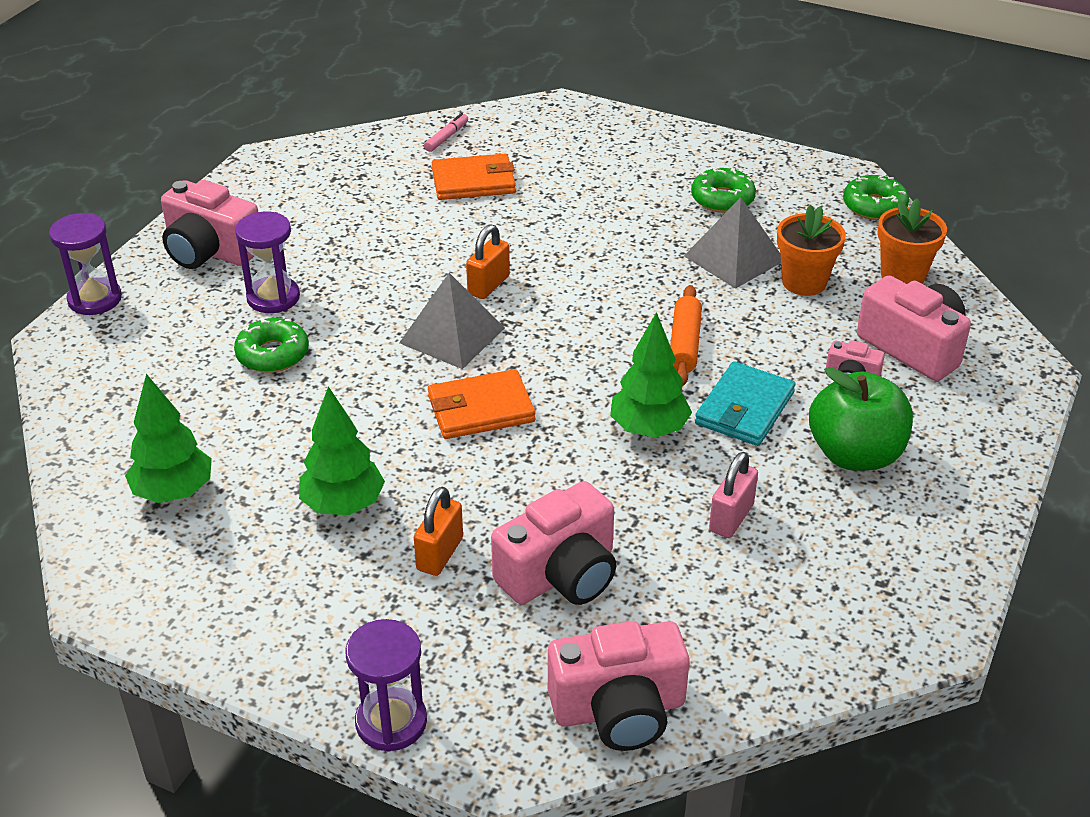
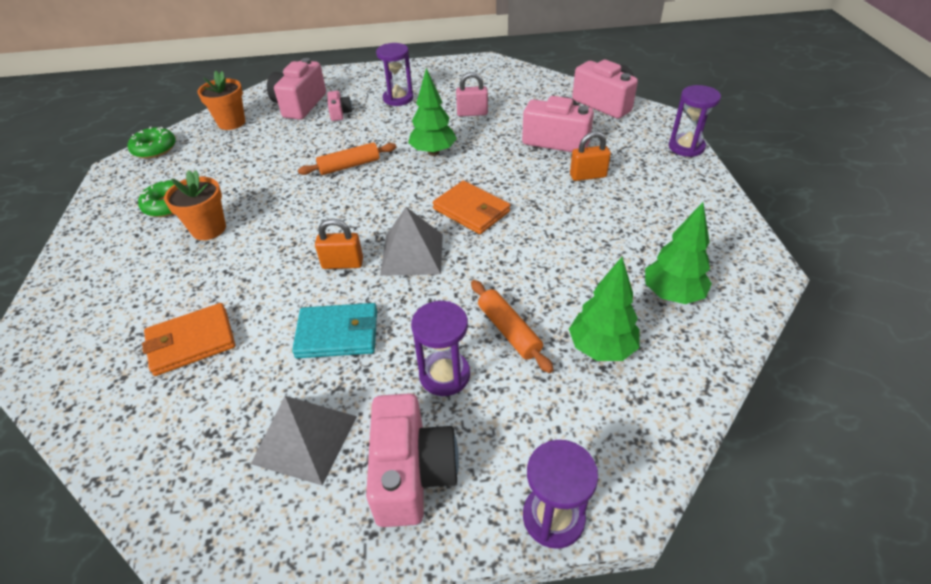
camera: 120 degrees left, 5 degrees up
green donut [234,318,309,373] -> orange rolling pin [471,280,554,373]
green tree [299,386,385,515] -> green tree moved to [569,257,639,361]
pink marker [424,113,468,152] -> none
orange wallet [432,154,516,200] -> orange wallet turned 75 degrees counterclockwise [142,303,235,376]
grey pyramid [684,197,781,289] -> grey pyramid moved to [251,396,357,485]
turquoise wallet [695,362,795,446] -> turquoise wallet moved to [292,303,377,358]
orange flower pot [777,205,846,296] -> orange flower pot moved to [164,170,226,240]
green apple [809,367,913,471] -> purple hourglass [376,43,413,106]

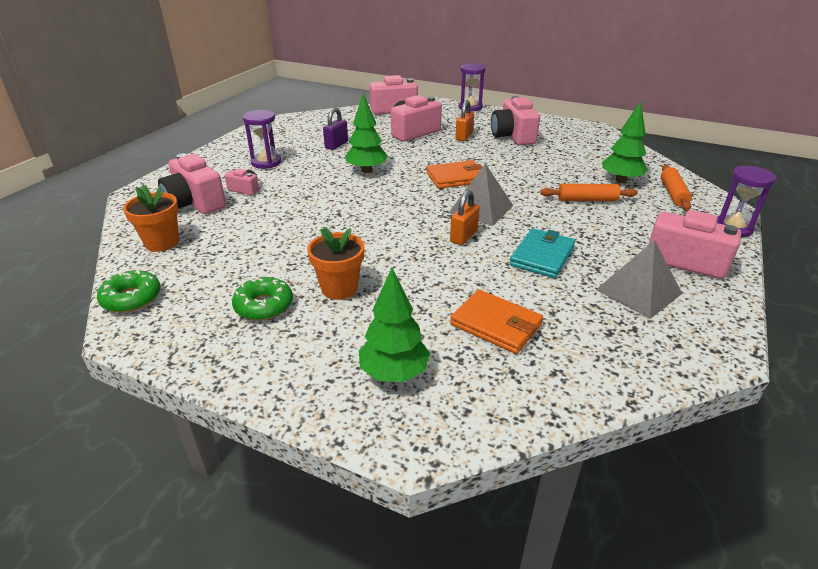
camera: 60 degrees left, 10 degrees down
orange wallet [142,303,235,376] -> orange wallet turned 60 degrees counterclockwise [450,289,543,354]
orange rolling pin [298,142,396,175] -> orange rolling pin moved to [661,165,692,211]
purple hourglass [411,301,470,396] -> none
pink padlock [456,72,488,117] -> purple padlock [323,108,348,150]
green tree [645,202,712,304] -> green tree moved to [359,268,430,382]
none -> pink camera [491,96,540,145]

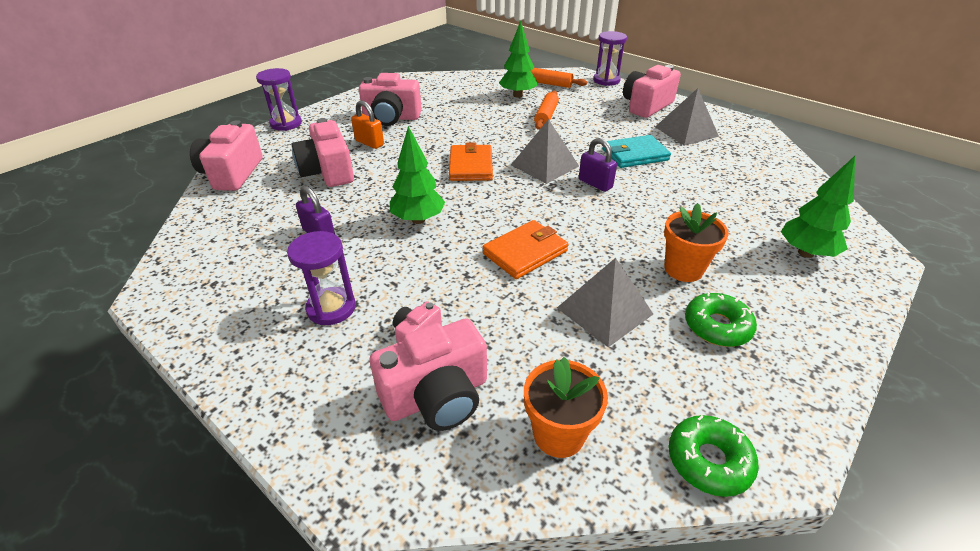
camera: 75 degrees left, 5 degrees up
orange padlock [450,190,480,245] -> purple padlock [579,138,617,192]
orange wallet [450,289,543,354] -> orange wallet moved to [483,220,568,279]
turquoise wallet [509,228,576,278] -> turquoise wallet turned 60 degrees counterclockwise [602,135,671,168]
none -> grey pyramid [557,258,653,347]

